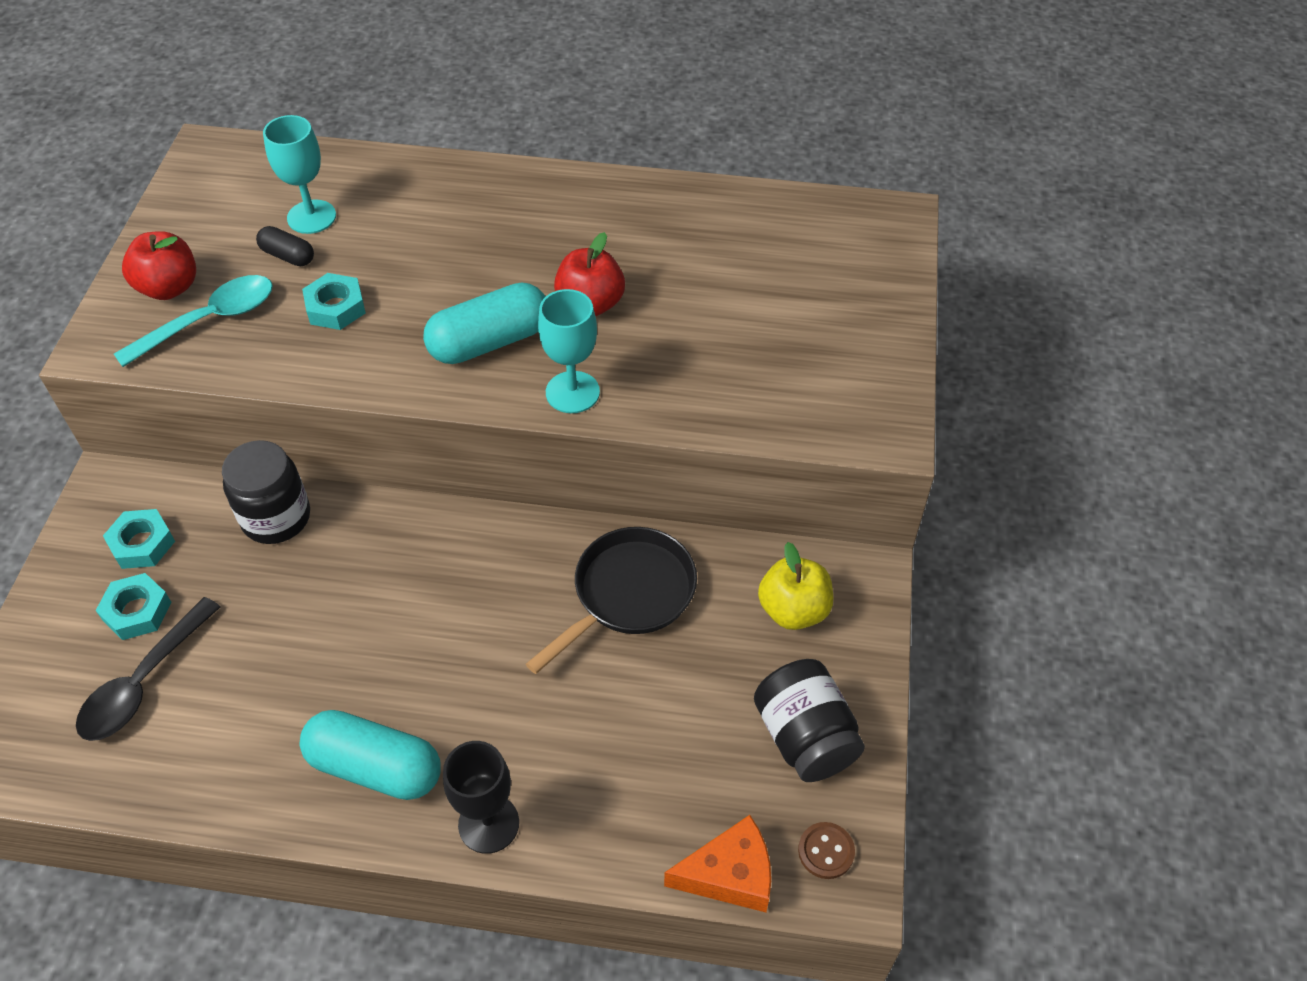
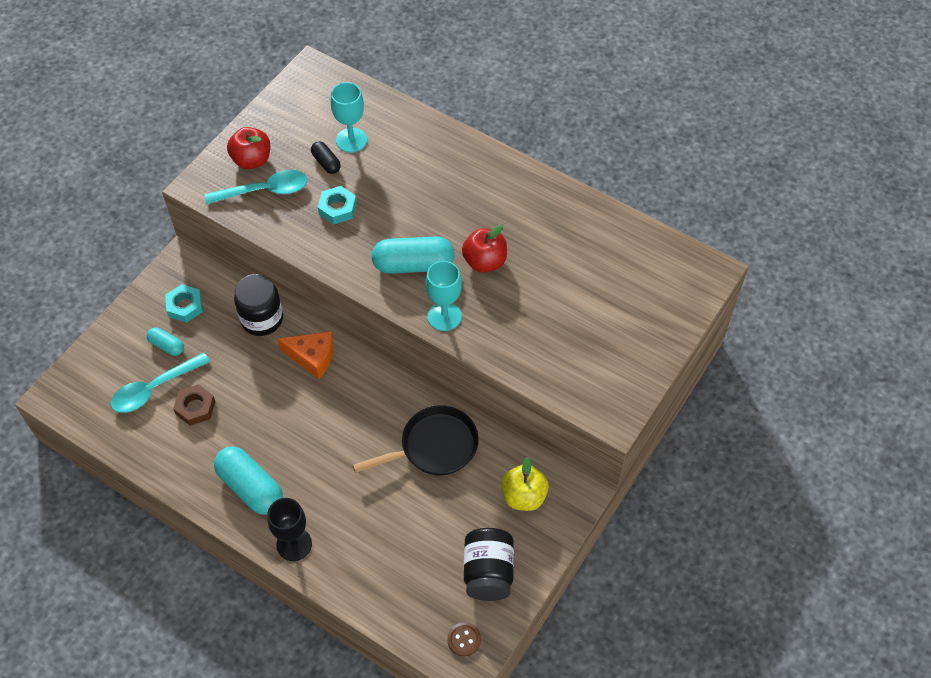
camera: 25 degrees right, 5 degrees up
black spoon [76,597,220,741] -> turquoise spoon [110,352,210,413]
turquoise nut [96,573,171,640] -> turquoise capsule [147,327,184,356]
orange cheese [664,815,771,912] -> orange cheese moved to [277,331,333,379]
none -> brown nut [173,384,215,426]

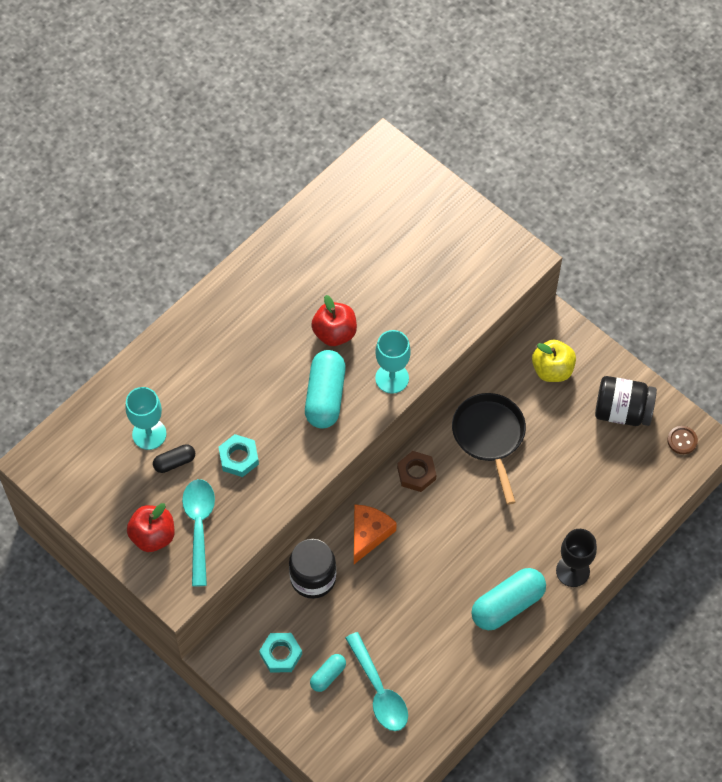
camera: 80 degrees left, 5 degrees up
brown nut [173,384,215,426] -> brown nut moved to [397,451,436,492]

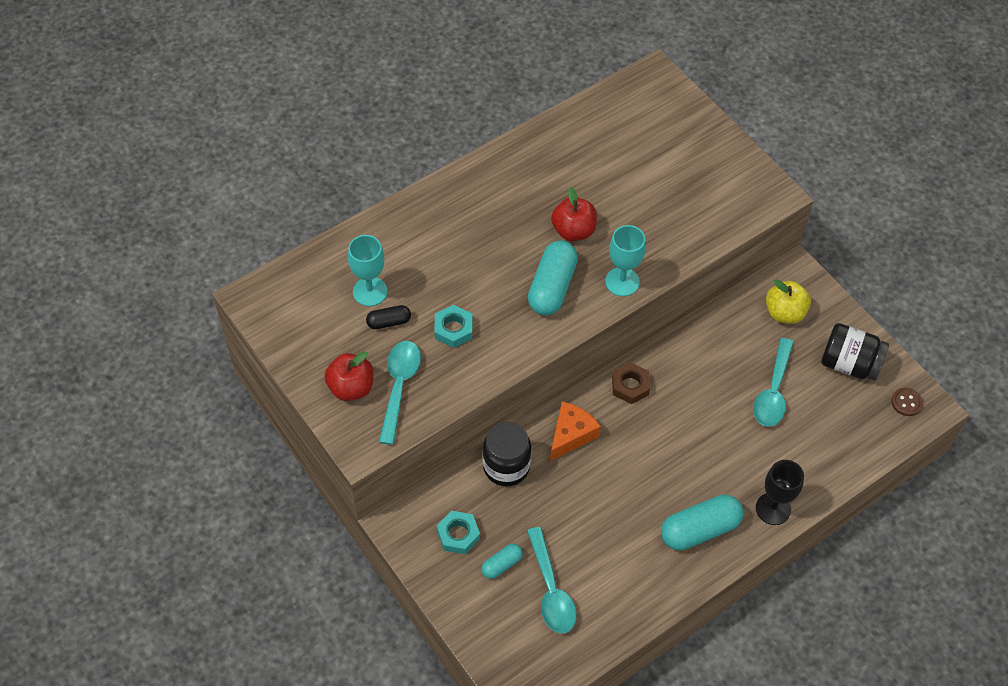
camera: 10 degrees right, 5 degrees down
black pan [452,393,526,505] -> none
none -> turquoise spoon [753,338,794,427]

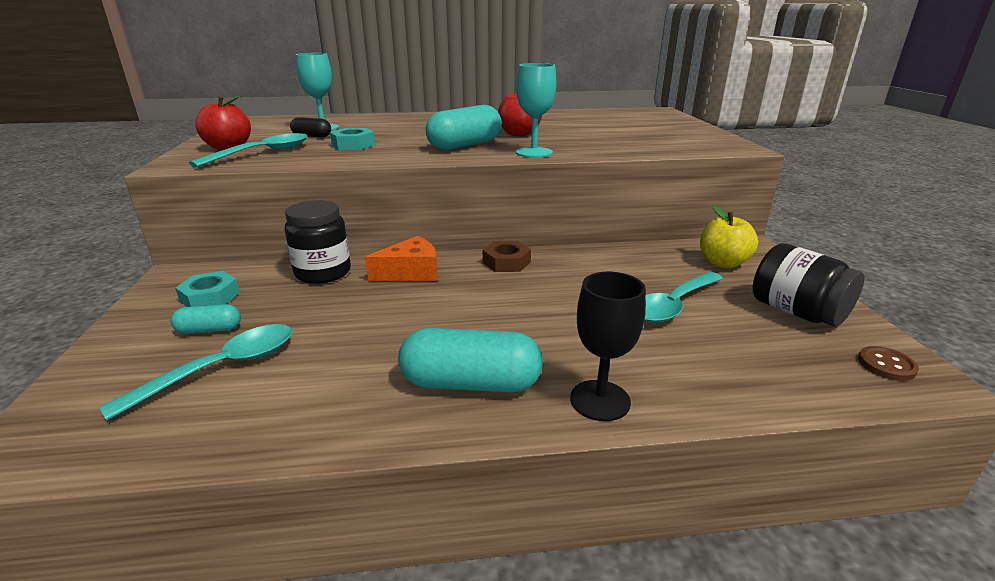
camera: 30 degrees right, 30 degrees down
turquoise spoon [527,527,577,633] -> turquoise spoon turned 150 degrees counterclockwise [99,324,292,421]

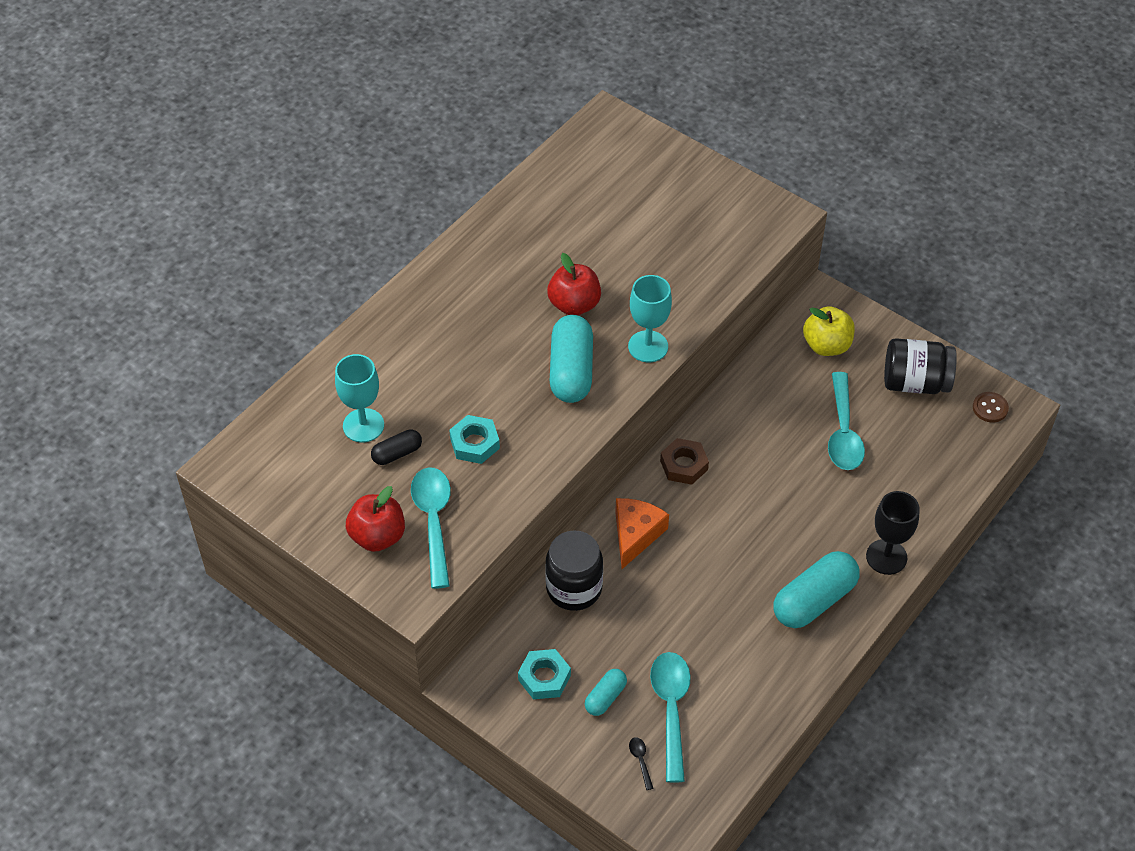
camera: 45 degrees left, 25 degrees up
none -> black spoon [629,737,654,790]

